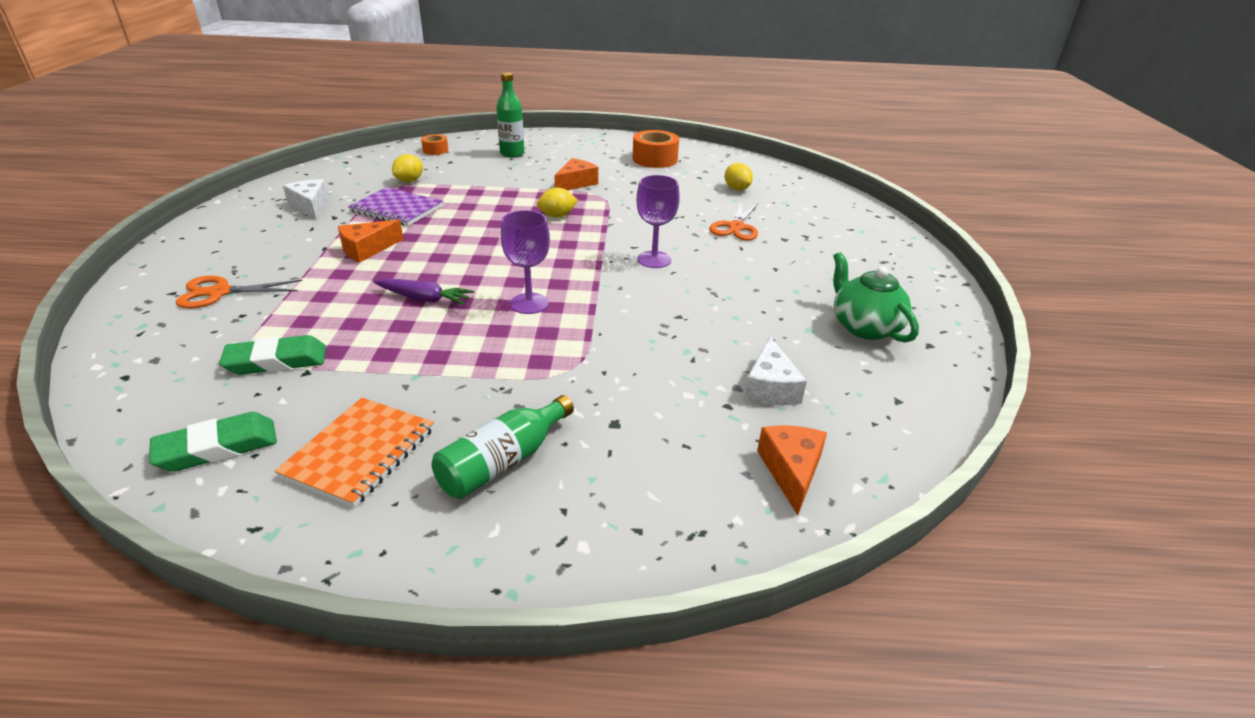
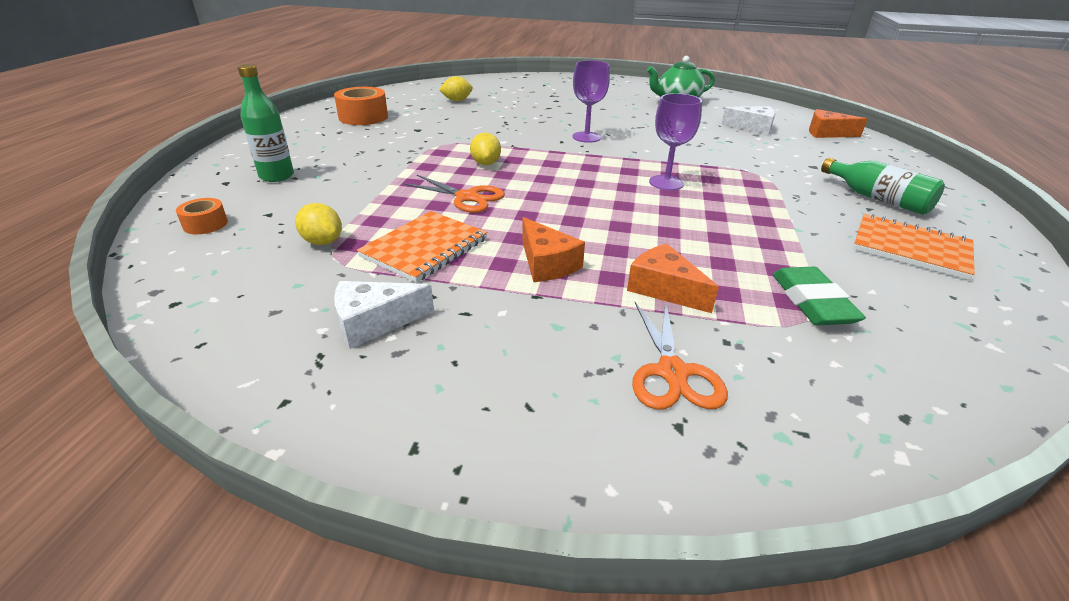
camera: 80 degrees left, 0 degrees up
green eraser [149,412,277,472] -> none
purple notebook [348,187,443,226] -> orange notebook [357,211,488,283]
purple carrot [374,278,474,305] -> none
orange cheese [554,158,598,191] -> orange cheese moved to [627,244,719,313]
orange scissors [709,202,758,241] -> orange scissors moved to [403,175,505,213]

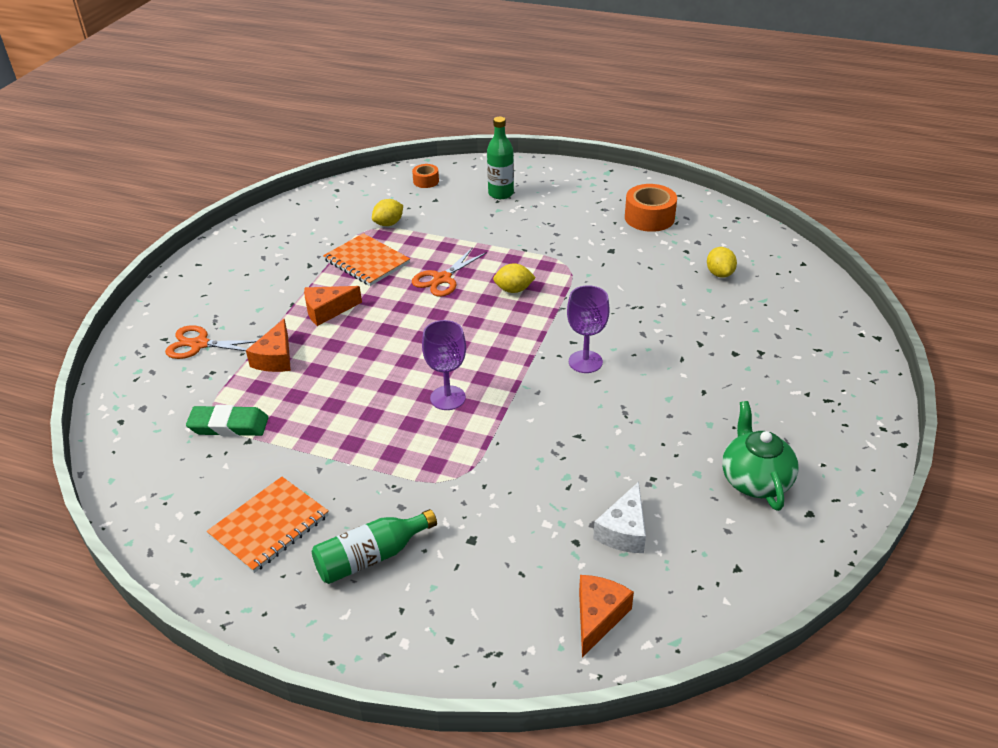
camera: 100 degrees right, 5 degrees up
white cheese [334,281,434,349] -> none
orange cheese [627,244,719,313] -> orange cheese turned 135 degrees clockwise [246,318,291,372]

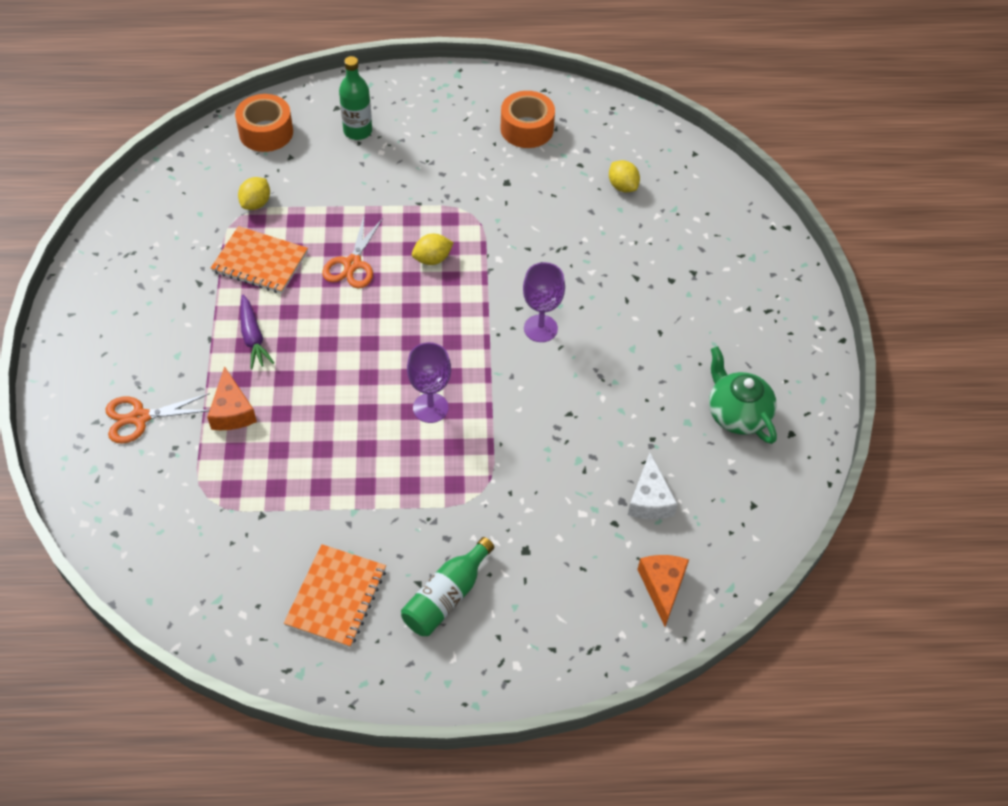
camera: 25 degrees left, 15 degrees up
green eraser [186,405,269,437] -> none
orange cheese [304,286,362,326] -> purple carrot [240,295,274,369]
orange tape [412,164,439,188] -> orange tape [235,94,293,152], size x1.81

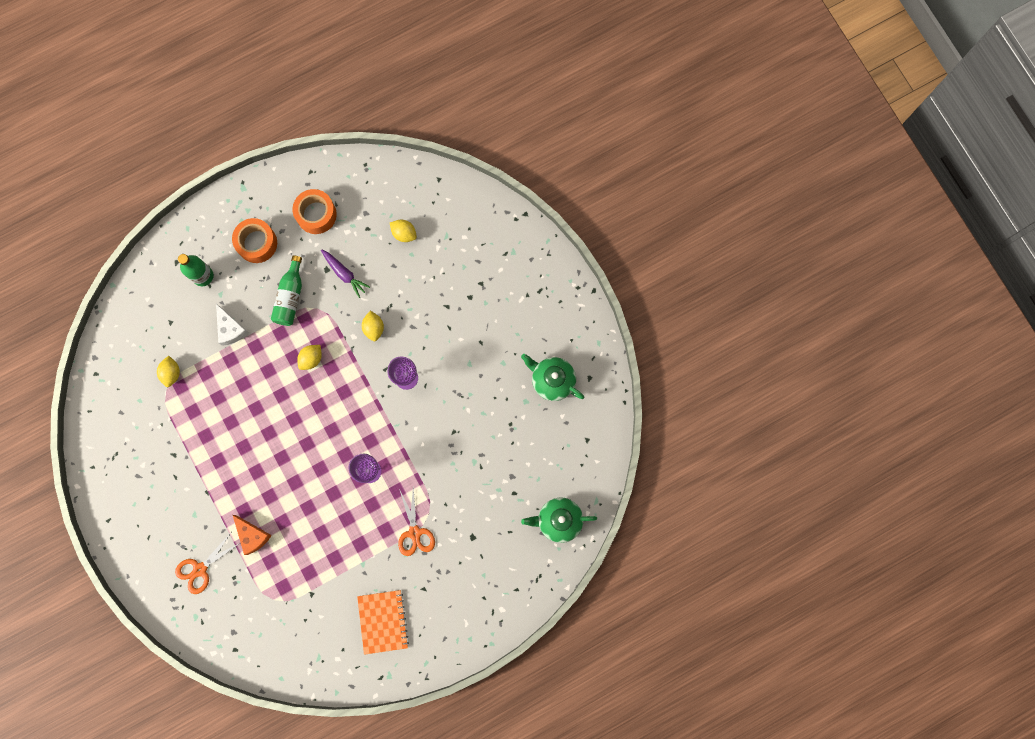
camera: 25 degrees left, 25 degrees up
orange notebook [211,226,308,294] -> none
orange tape [235,94,293,152] -> orange tape moved to [232,218,277,263]
purple carrot [240,295,274,369] -> purple carrot moved to [321,249,370,298]
orange scissors [322,217,383,288] -> orange scissors moved to [398,487,435,556]
green bottle [401,537,494,636] -> green bottle moved to [271,256,302,326]
white cheese [628,453,678,519] -> white cheese moved to [216,304,249,346]
orange cheese [637,555,689,627] -> green teapot [521,497,597,543]
none -> yellow lemon [362,311,384,341]

